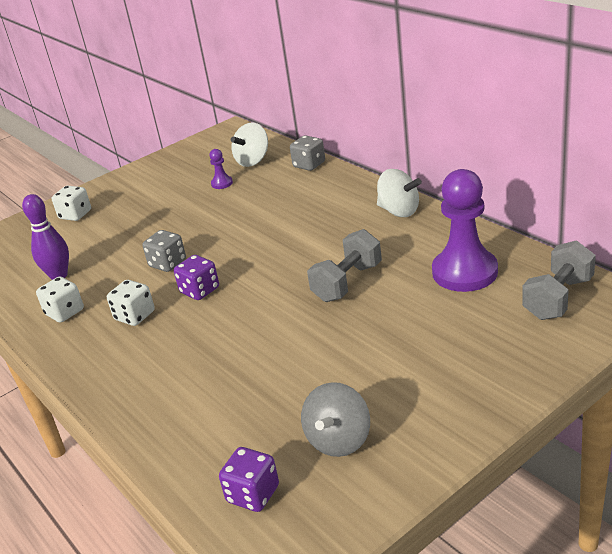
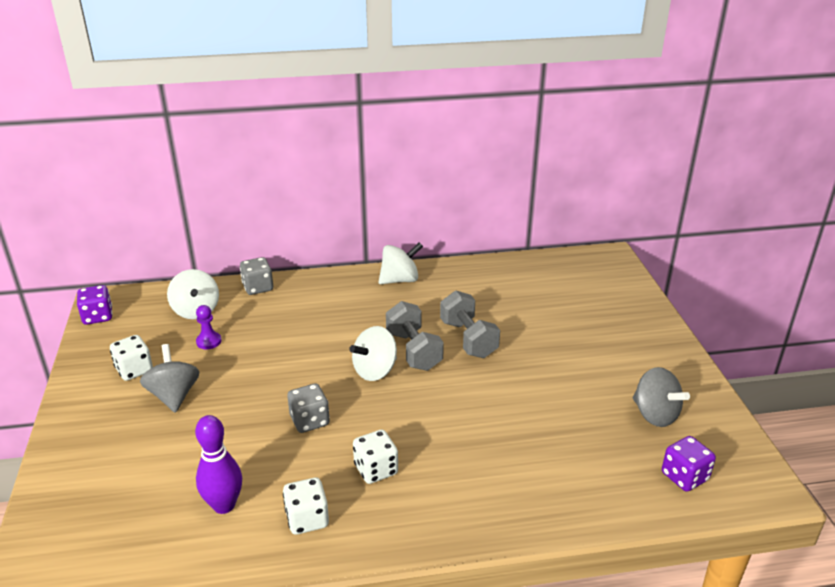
camera: 65 degrees left, 0 degrees up
white dice [52,186,91,221] -> white dice moved to [110,335,153,381]
purple dice [174,255,219,300] -> purple dice moved to [77,285,112,325]
purple pawn [432,169,498,292] -> none
grey dumbbell [522,240,596,320] -> grey dumbbell moved to [386,301,444,371]
none -> grey spinning top [140,344,200,413]
none -> white spinning top [349,326,397,381]

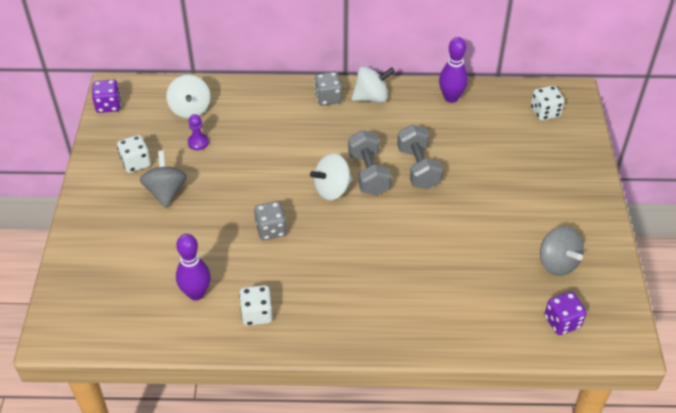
camera: 10 degrees right, 15 degrees up
grey dice [240,257,273,295] -> grey dice moved to [314,72,342,106]
white dice [353,430,398,484] -> white dice moved to [531,86,565,120]
none -> purple bowling pin [439,37,468,103]

